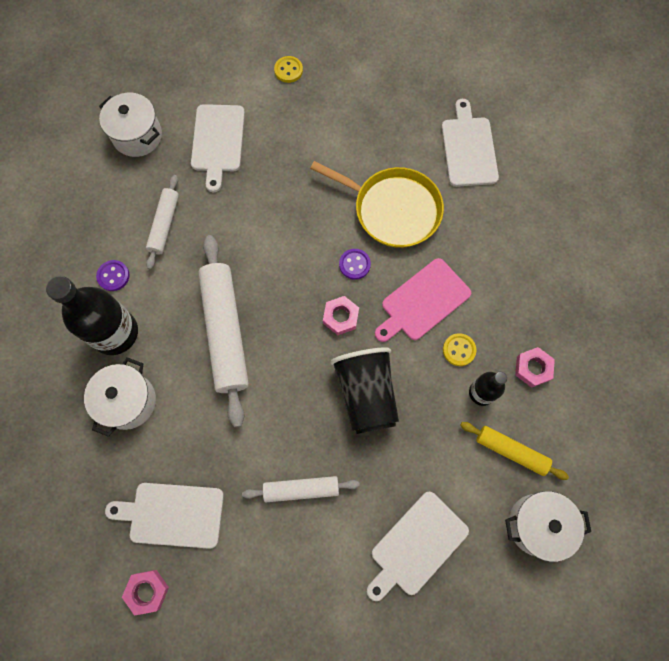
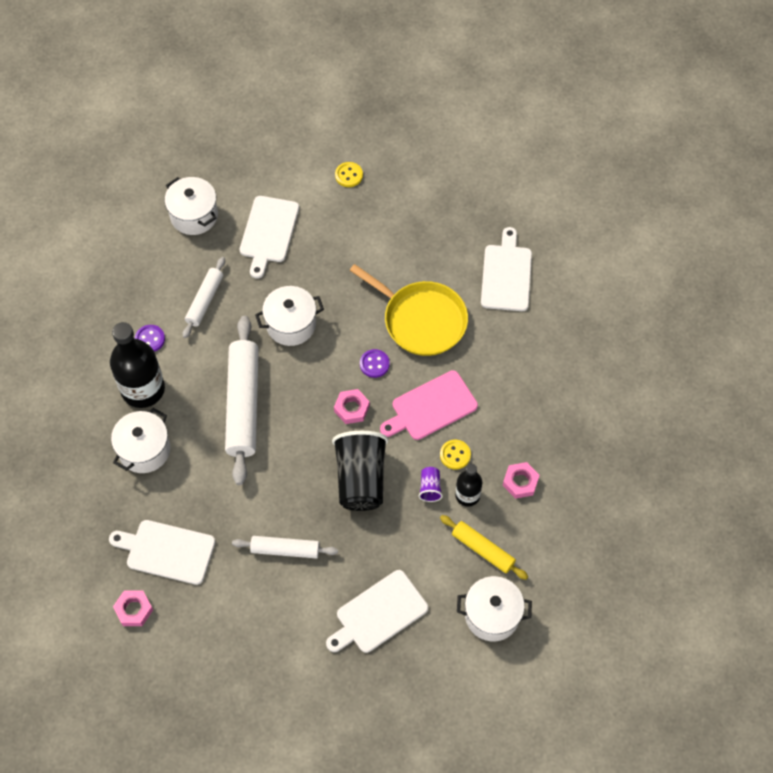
camera: 10 degrees right, 10 degrees down
none -> white pot [255,286,324,346]
none -> purple cup [419,467,443,502]

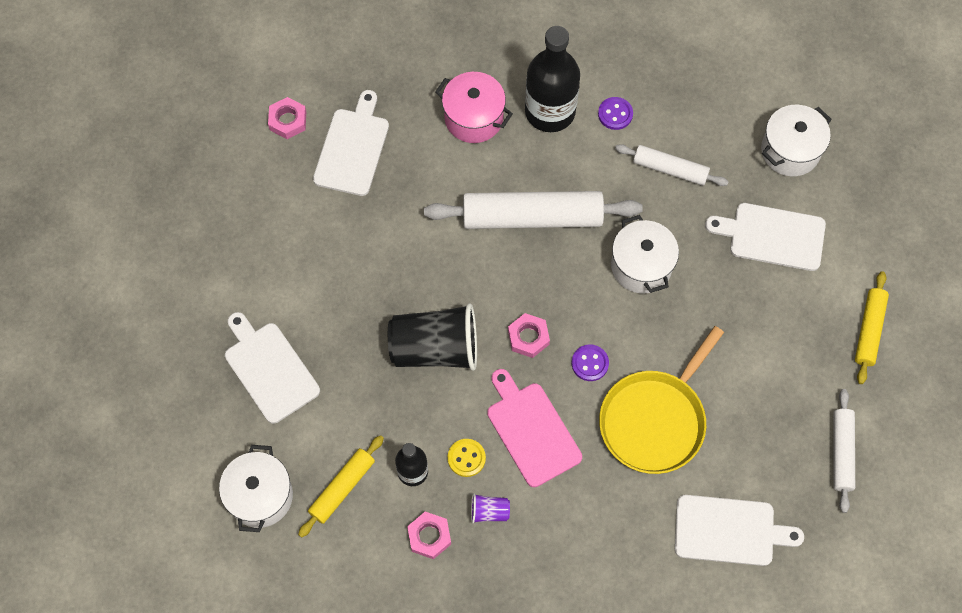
camera: 90 degrees right, 5 degrees up
white pot [111,408,170,473] -> pink pot [435,72,513,143]
white rolling pin [232,536,338,559] -> white rolling pin moved to [833,389,855,513]
yellow button [335,162,363,187] -> yellow rolling pin [855,271,889,384]
purple cup [419,467,443,502] -> purple cup moved to [471,493,510,523]

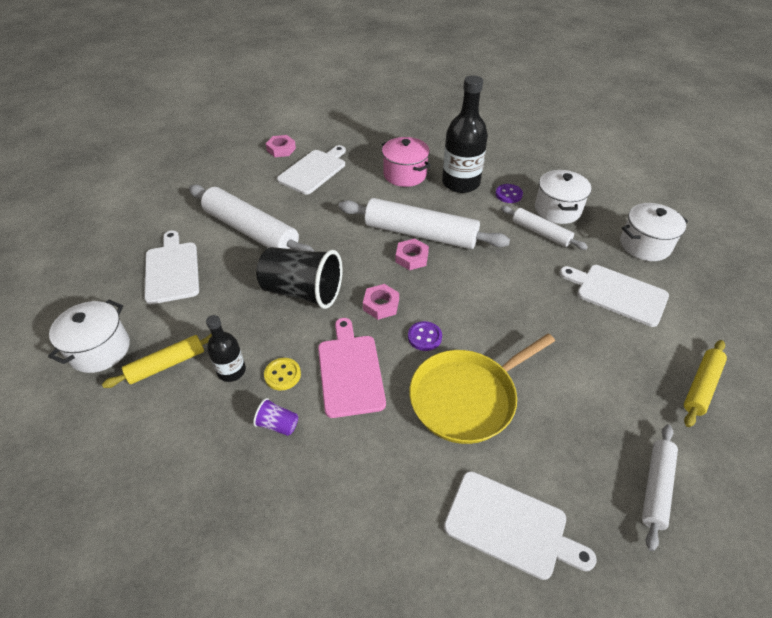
camera: 20 degrees right, 20 degrees down
pink nut [407,512,451,559] -> pink nut moved to [395,239,429,270]
white pot [611,215,679,293] -> white pot moved to [535,170,591,224]
none -> white rolling pin [189,185,314,251]

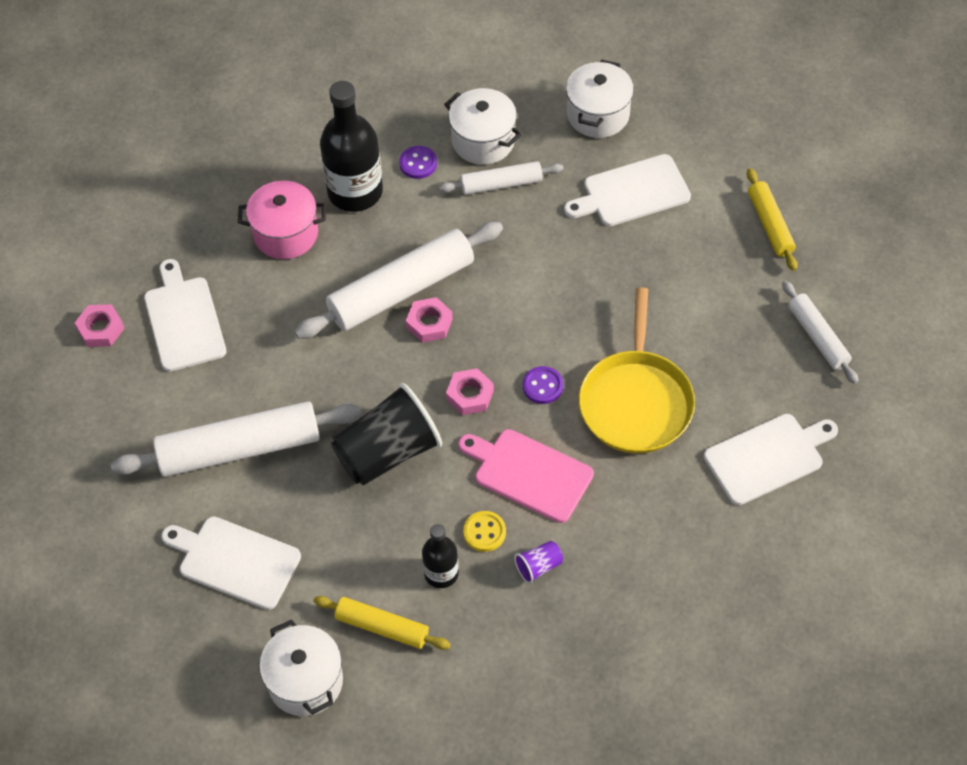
camera: 50 degrees left, 10 degrees up
yellow rolling pin [102,334,212,388] -> yellow rolling pin turned 75 degrees counterclockwise [313,596,451,650]

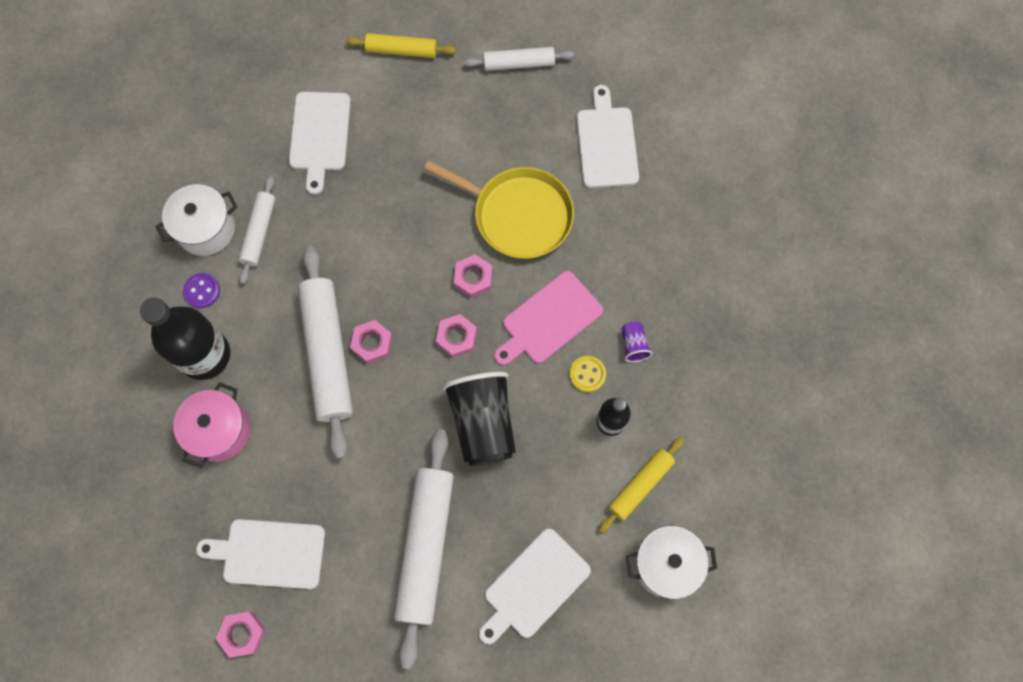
camera: 70 degrees left, 15 degrees up
purple button [523,366,563,404] -> pink nut [454,254,493,298]
white pot [566,60,634,138] -> none

